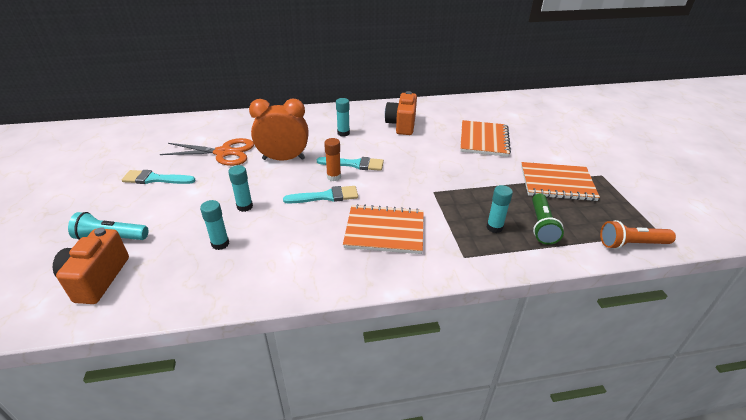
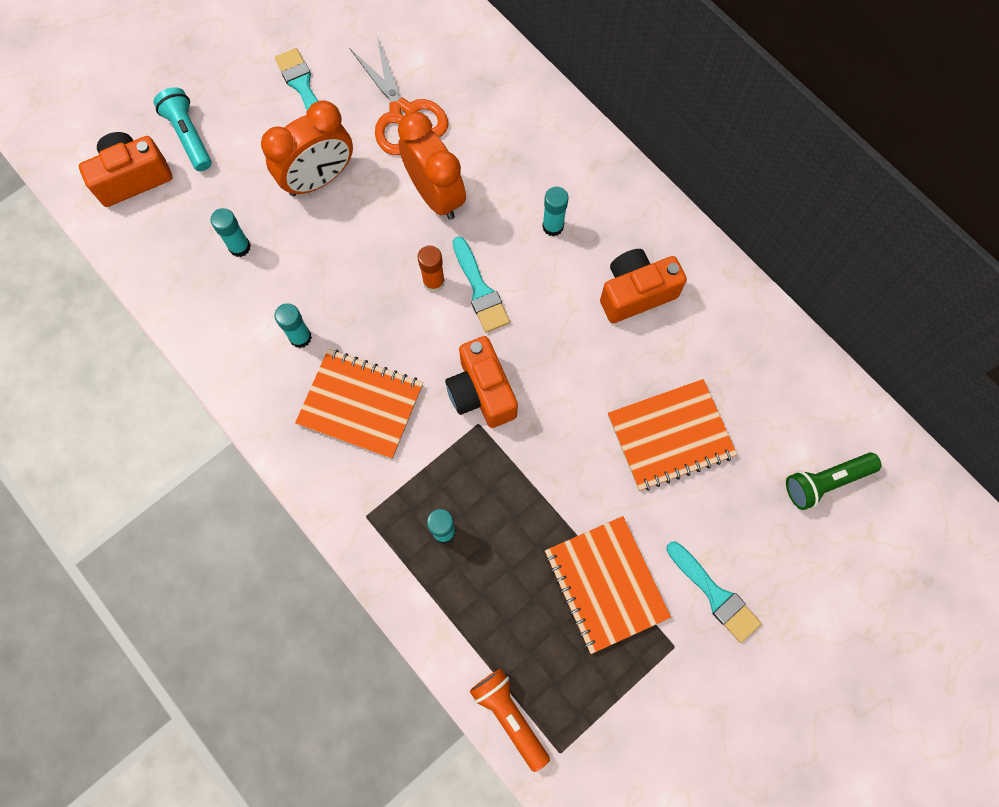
camera: 60 degrees right, 35 degrees up
turquoise glue stick [228,165,253,212] -> turquoise glue stick moved to [275,303,312,348]
turquoise brush [283,186,358,203] -> turquoise brush moved to [666,542,762,643]
orange notebook [343,204,424,254] -> orange notebook turned 45 degrees counterclockwise [295,349,423,459]
green flashlight [532,193,564,245] -> green flashlight moved to [786,453,882,510]
none -> orange clock [261,100,353,196]
none -> orange camera [445,336,518,428]

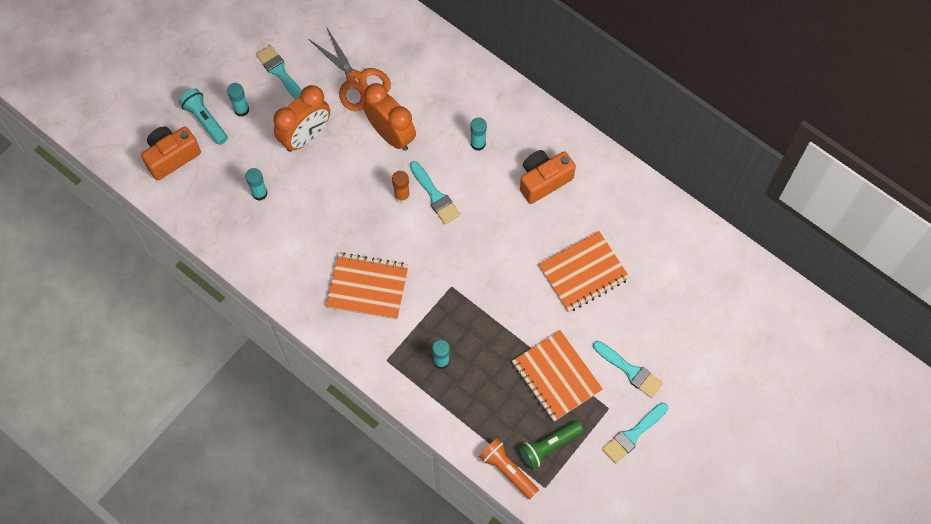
camera: 10 degrees left, 5 degrees down
turquoise glue stick [275,303,312,348] -> turquoise glue stick moved to [227,83,249,117]
orange camera [445,336,518,428] -> none
green flashlight [786,453,882,510] -> green flashlight moved to [519,421,584,469]
none -> turquoise brush [602,403,668,464]

